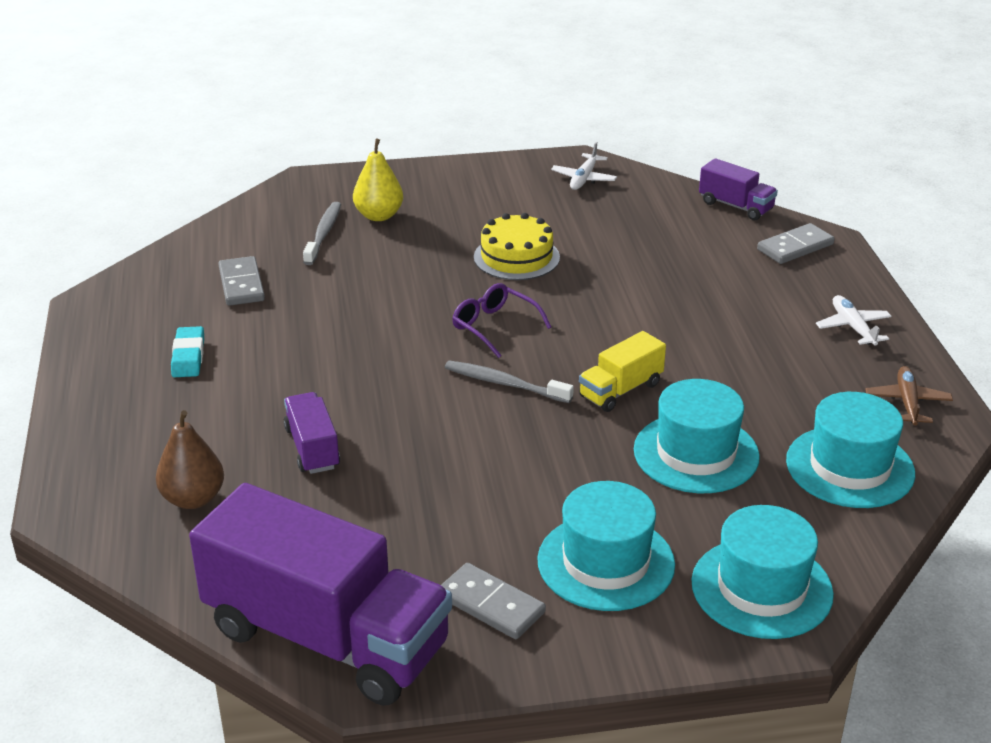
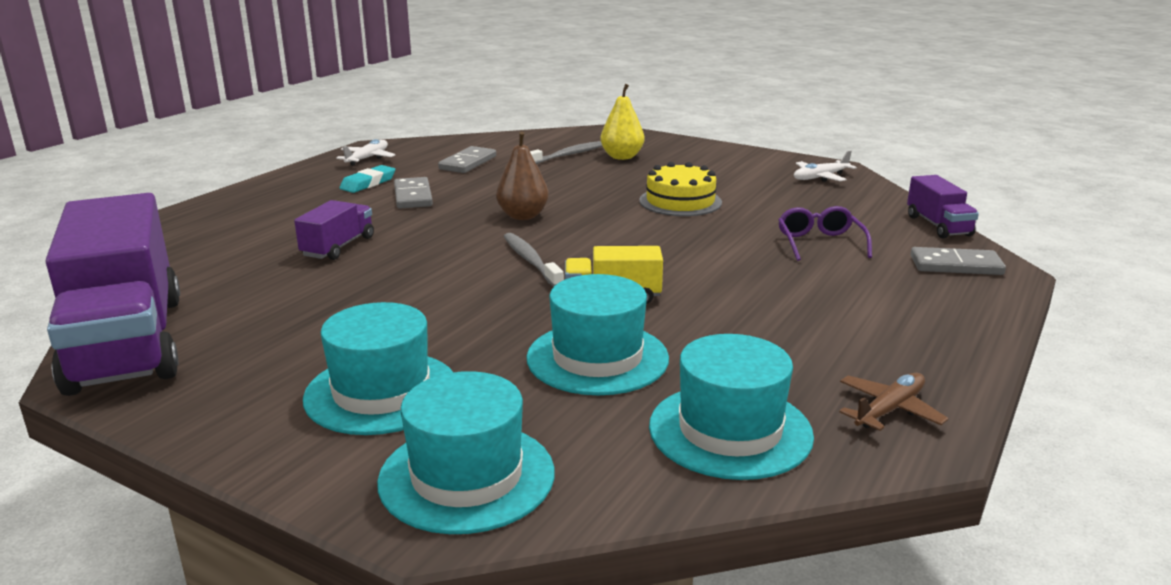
camera: 40 degrees right, 10 degrees down
brown pear [156,410,224,509] -> brown pear moved to [496,131,549,220]
grey domino [441,563,546,639] -> grey domino moved to [394,177,433,209]
purple glasses [452,283,551,358] -> purple glasses moved to [778,206,872,261]
white plane [816,295,892,346] -> white plane moved to [336,139,395,165]

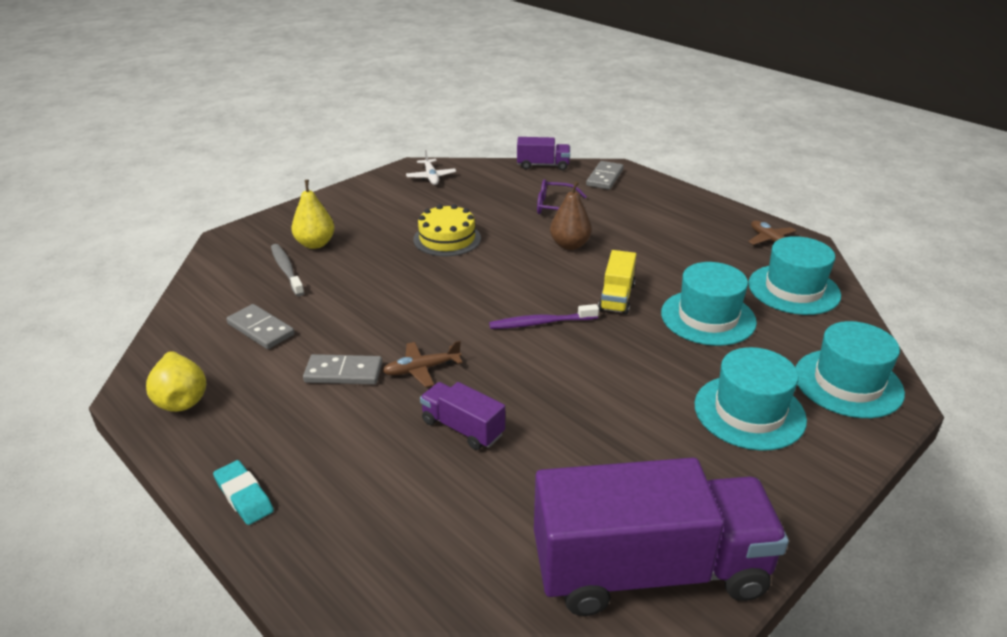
camera: 75 degrees left, 10 degrees up
white plane [336,139,395,165] -> yellow pear [146,350,207,412]
turquoise eraser [339,165,395,193] -> turquoise eraser moved to [213,460,274,525]
brown pear [496,131,549,220] -> brown pear moved to [550,181,592,250]
grey toothbrush [504,233,564,287] -> purple toothbrush [489,304,599,329]
none -> brown plane [383,341,462,387]

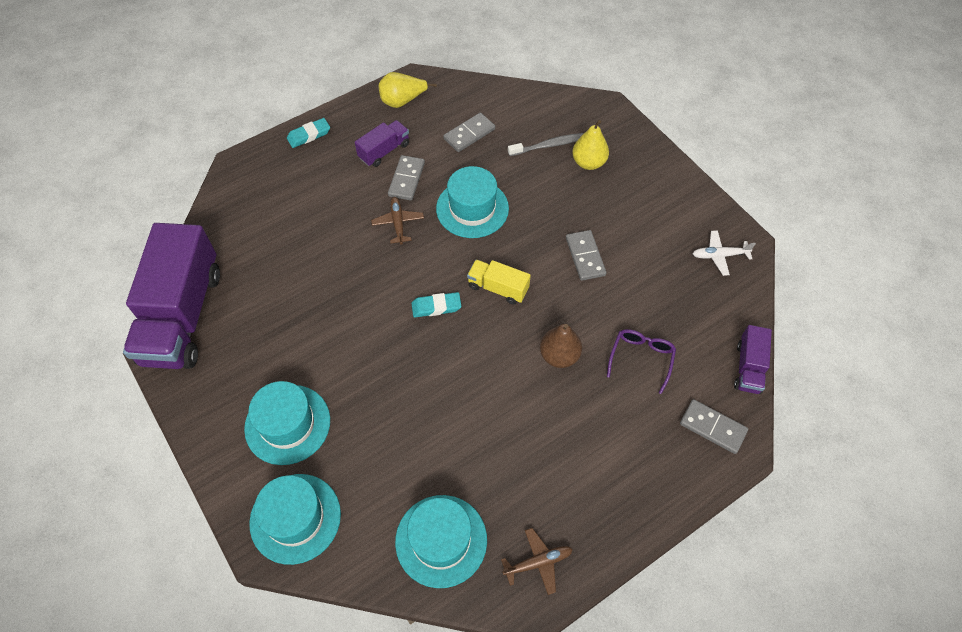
camera: 100 degrees right, 25 degrees up
yellow cake [413,204,481,256] -> grey domino [566,230,607,281]
purple truck [420,382,505,450] -> purple truck moved to [355,120,409,167]
purple toothbrush [489,304,599,329] -> turquoise eraser [411,292,461,317]
yellow truck [598,250,636,314] -> yellow truck moved to [467,260,531,305]
turquoise hat [661,262,757,346] -> turquoise hat moved to [436,166,509,238]

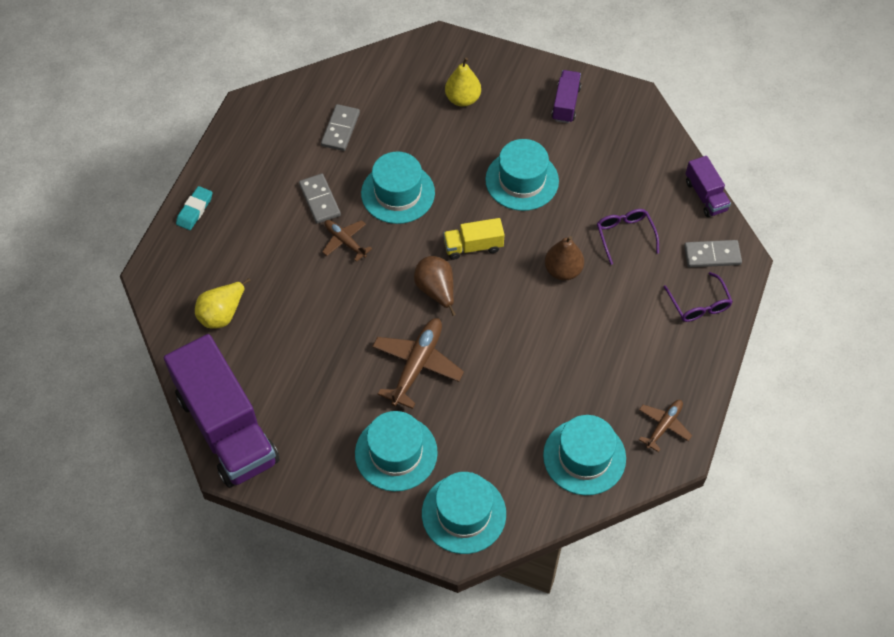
camera: 35 degrees left, 0 degrees up
purple truck [355,120,409,167] -> purple truck moved to [551,70,581,123]
yellow pear [379,72,437,108] -> yellow pear moved to [195,278,251,329]
turquoise eraser [411,292,461,317] -> brown pear [414,256,456,316]
grey toothbrush [508,133,584,156] -> none
grey domino [566,230,607,281] -> turquoise hat [485,139,559,211]
white plane [693,230,756,276] -> none
none -> brown plane [372,318,464,409]
none -> purple glasses [664,272,733,322]

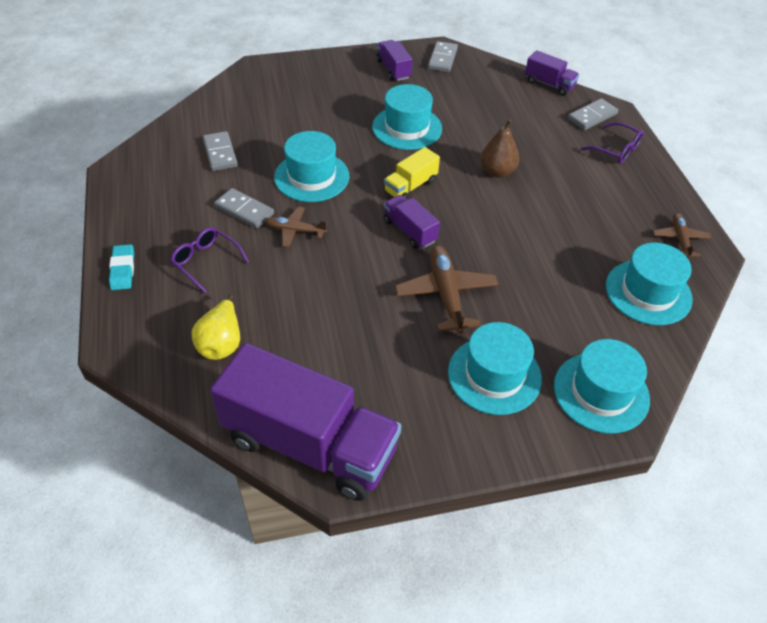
camera: 35 degrees left, 10 degrees down
brown pear [414,256,456,316] -> purple truck [384,195,440,249]
yellow pear [445,57,481,107] -> none
purple glasses [597,209,659,265] -> purple glasses moved to [170,227,249,294]
none -> grey domino [428,41,458,72]

